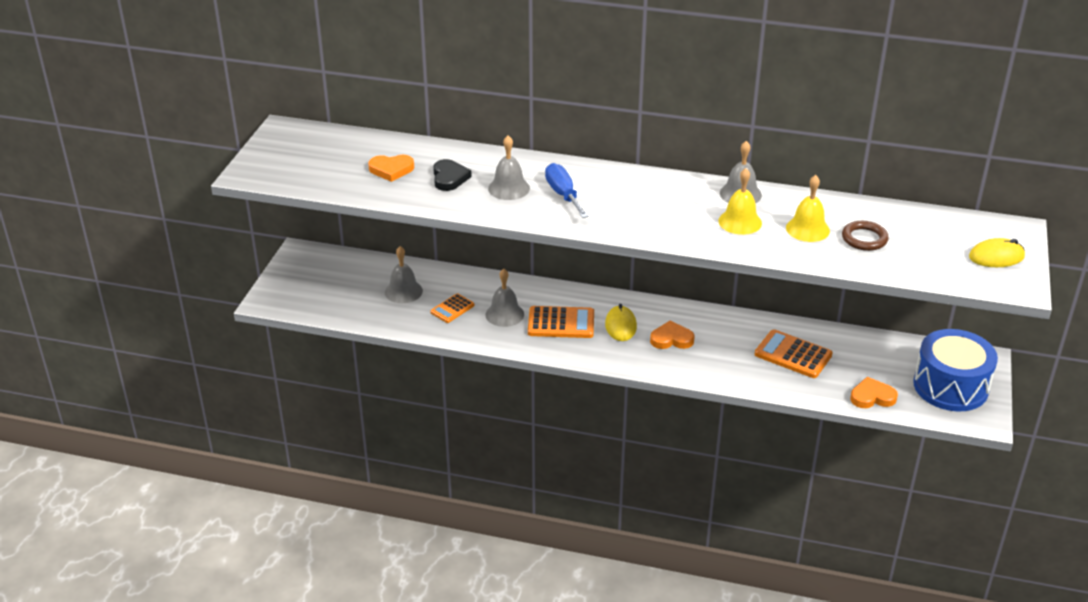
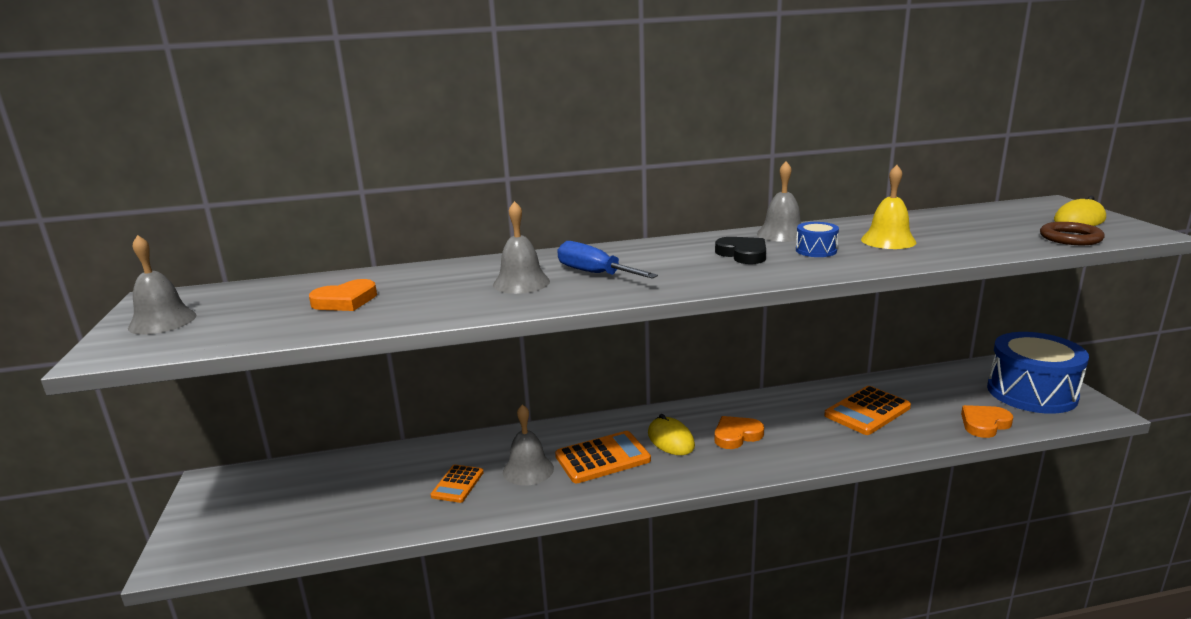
camera: 25 degrees left, 15 degrees down
grey bell [385,246,423,303] -> grey bell moved to [128,235,196,335]
black heart [433,159,472,191] -> black heart moved to [715,237,766,264]
yellow bell [718,168,762,235] -> blue drum [796,222,839,257]
orange calculator [755,329,833,378] -> orange calculator turned 45 degrees counterclockwise [824,386,911,435]
brown ring [842,221,889,251] -> brown ring moved to [1040,222,1105,245]

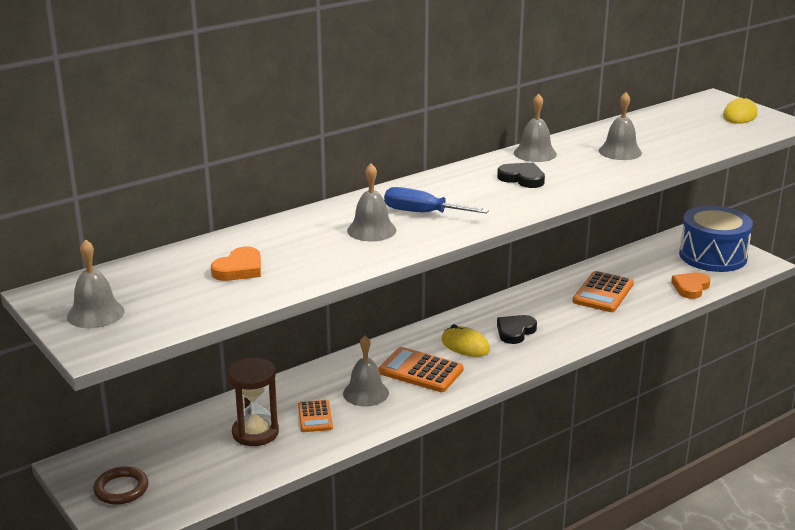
camera: 25 degrees left, 5 degrees up
orange calculator [555,431,651,483] -> orange calculator turned 105 degrees counterclockwise [378,347,464,392]
orange heart [715,416,764,449] -> black heart [497,315,537,344]
blue drum [796,222,839,257] -> none
yellow bell [861,165,917,249] -> grey bell [599,92,642,160]
brown ring [1040,222,1105,245] -> brown ring moved to [93,467,148,505]
none -> brown hourglass [227,358,279,446]

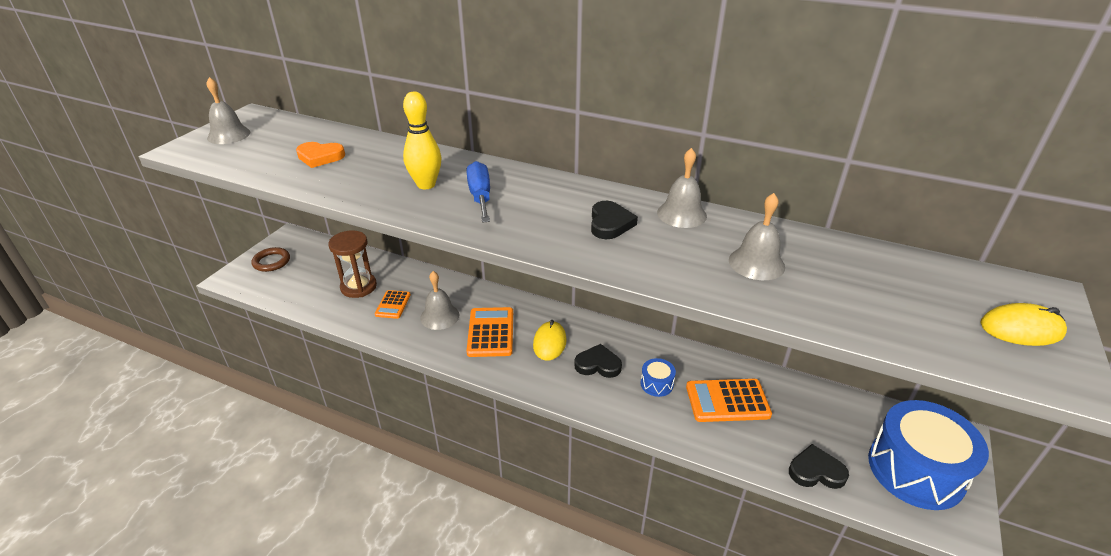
camera: 60 degrees right, 10 degrees up
orange calculator [298,400,333,432] -> orange calculator turned 45 degrees counterclockwise [375,290,411,319]
grey bell [347,163,396,241] -> yellow bowling pin [403,91,441,189]
orange heart [671,272,711,299] -> black heart [789,444,849,489]
none -> blue drum [640,358,676,397]

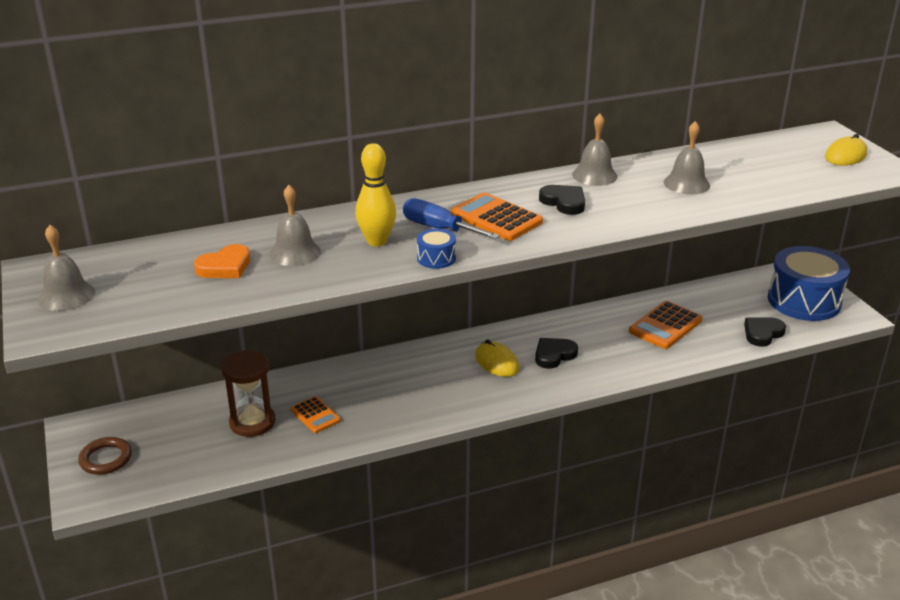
camera: 45 degrees left, 5 degrees down
grey bell [420,271,460,330] -> grey bell moved to [269,185,321,266]
orange calculator [467,307,513,357] -> orange calculator moved to [451,192,543,241]
blue drum [640,358,676,397] -> blue drum moved to [417,229,456,269]

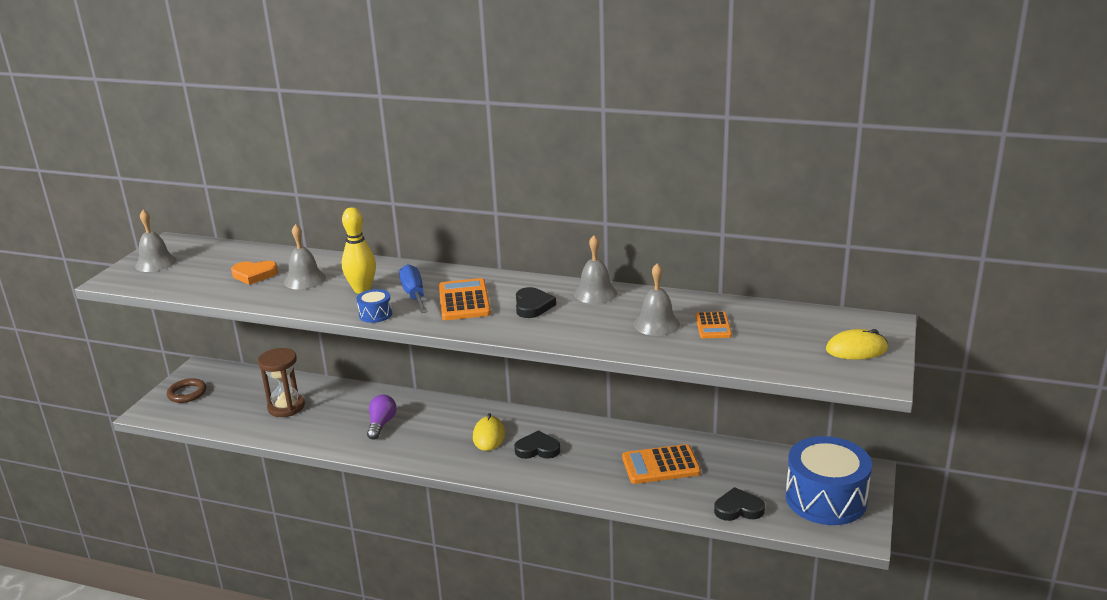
camera: 40 degrees right, 5 degrees down
orange calculator [291,396,340,433] -> orange calculator moved to [696,312,732,338]
none -> purple light bulb [367,395,397,440]

